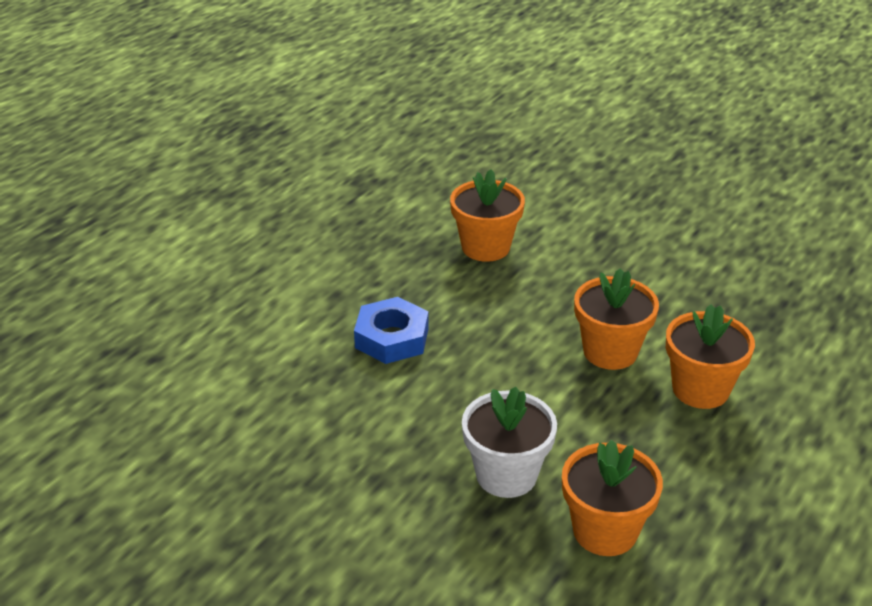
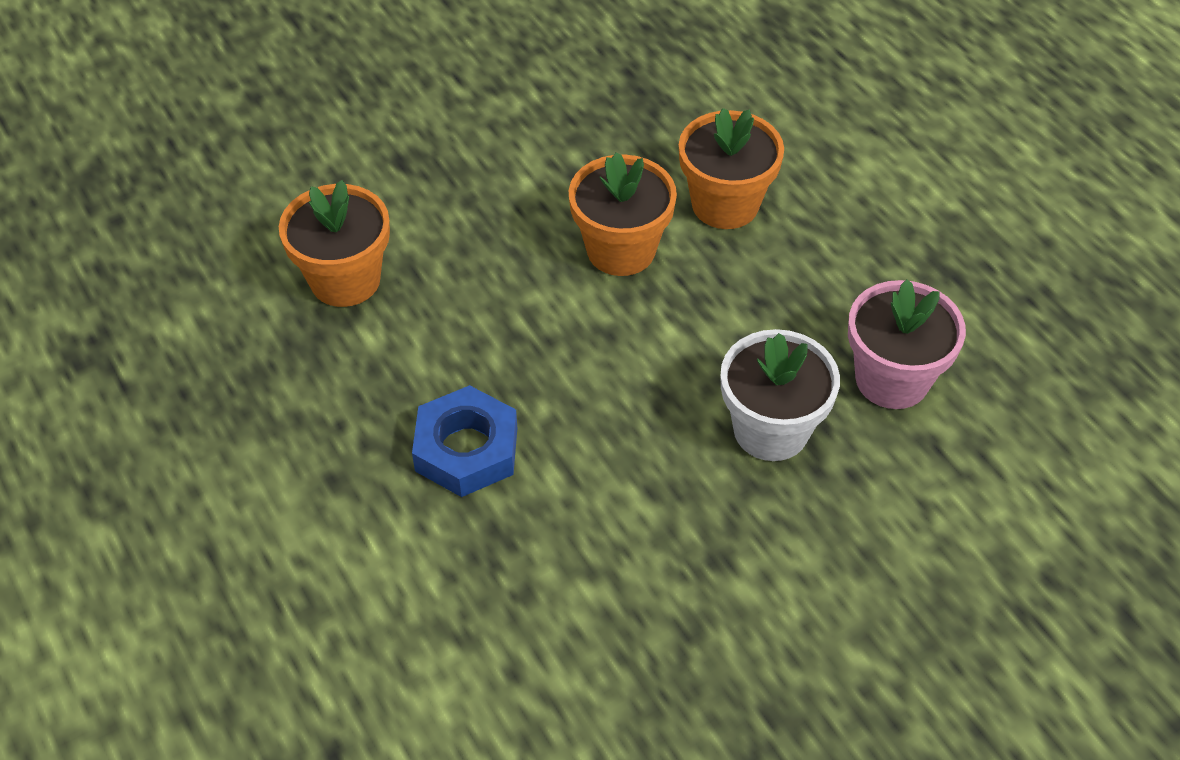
camera: 65 degrees left, 15 degrees up
orange flower pot [562,440,663,556] -> pink flower pot [848,279,966,409]

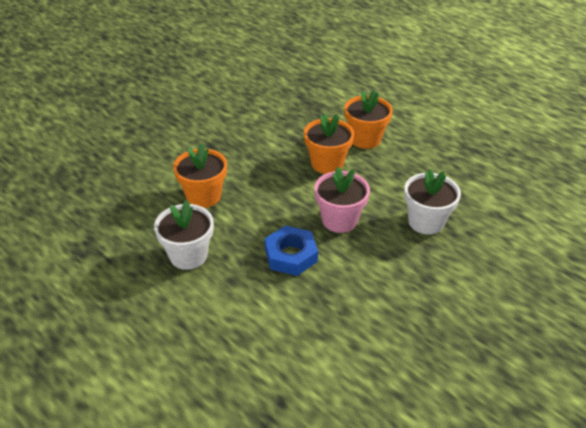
camera: 15 degrees left, 10 degrees down
pink flower pot [848,279,966,409] -> pink flower pot moved to [314,167,370,233]
none -> white flower pot [154,200,214,270]

